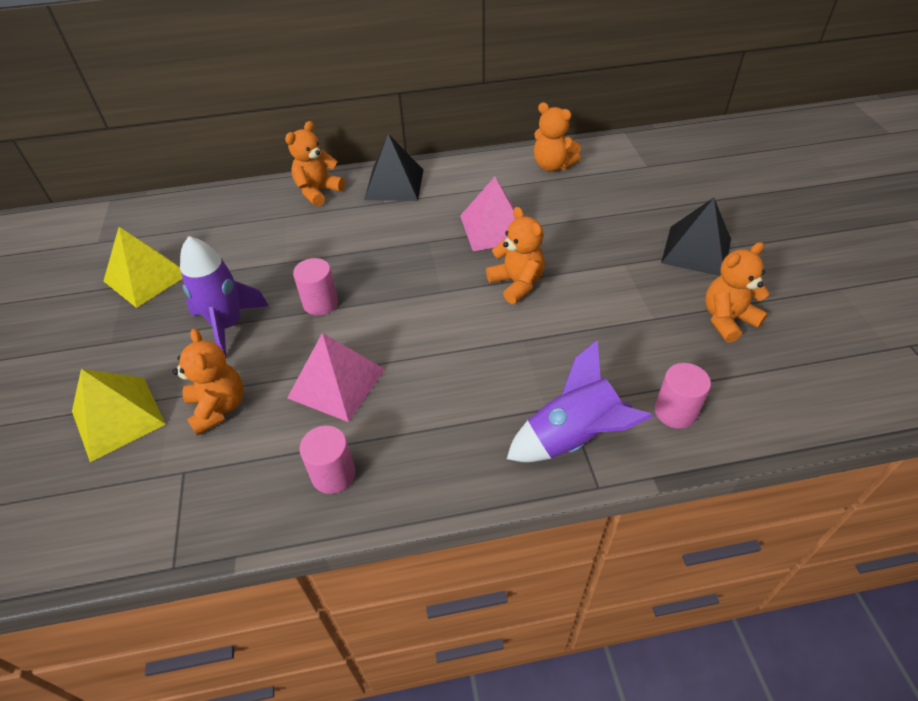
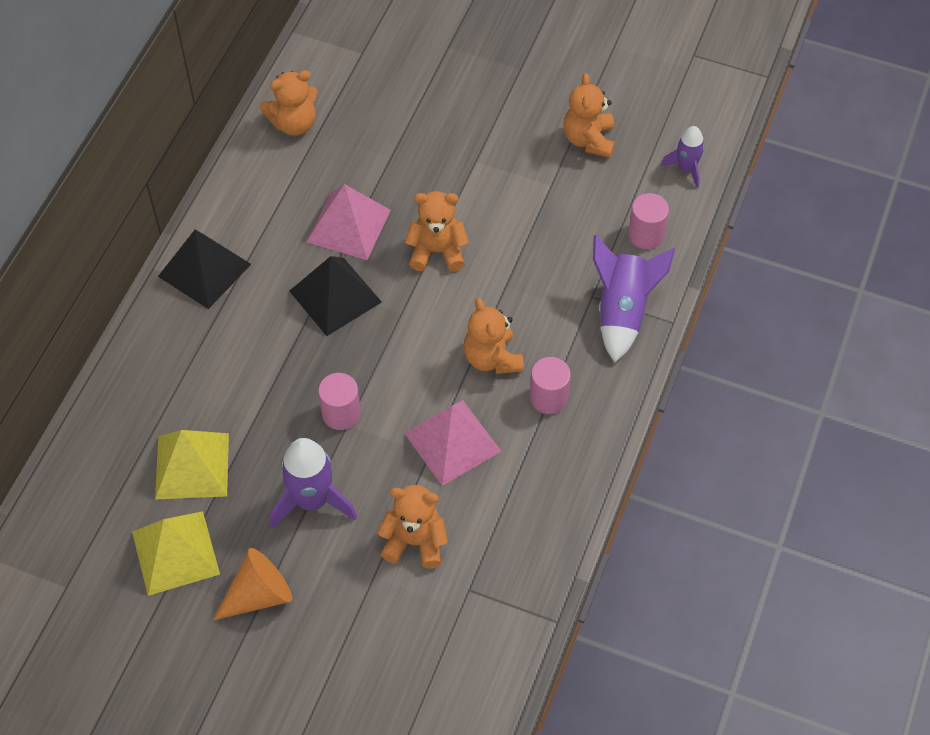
camera: 60 degrees left, 10 degrees up
yellow pyramid [72,369,166,462] -> yellow pyramid moved to [155,430,229,500]
orange teddy bear [285,121,345,207] -> orange teddy bear moved to [464,298,524,374]
pink cylinder [300,426,355,494] -> pink cylinder moved to [530,357,571,414]
black pyramid [661,198,731,276] -> black pyramid moved to [289,256,382,336]
none -> orange cone [213,548,292,621]
none -> purple rocket [661,126,705,188]

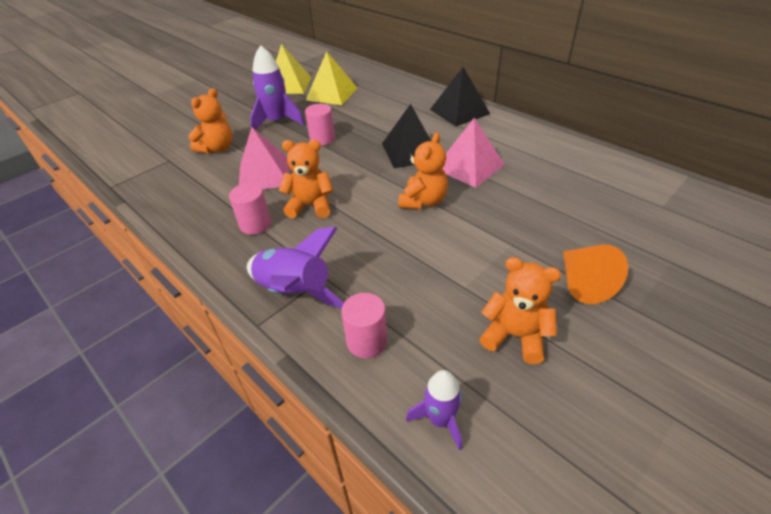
camera: 115 degrees right, 15 degrees down
orange cone [213,548,292,621] -> orange cone moved to [563,244,628,304]
orange teddy bear [260,70,318,136] -> none

